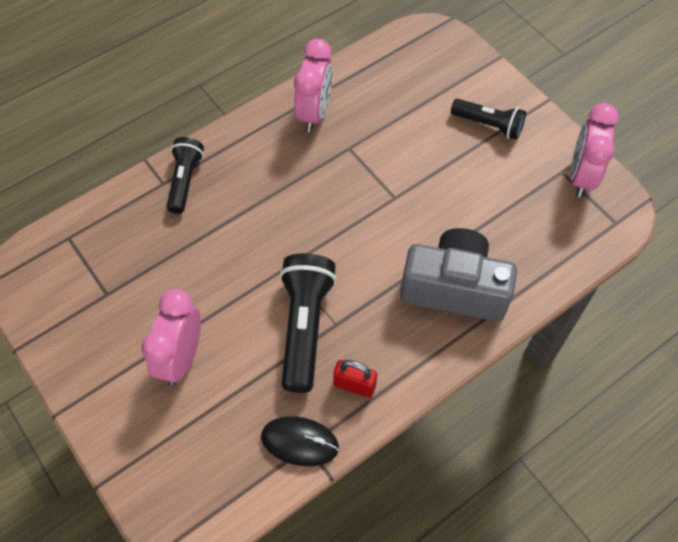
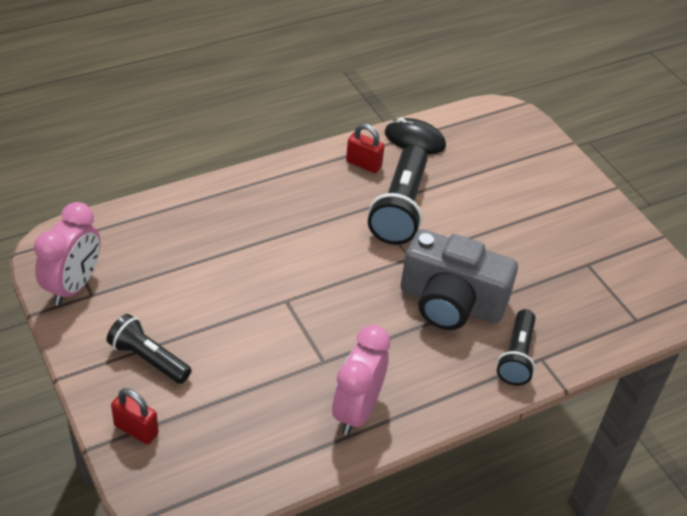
camera: 175 degrees left, 15 degrees down
pink clock [142,289,201,386] -> none
grey camera [400,228,517,322] -> grey camera moved to [401,229,518,330]
none -> red padlock [111,388,159,444]

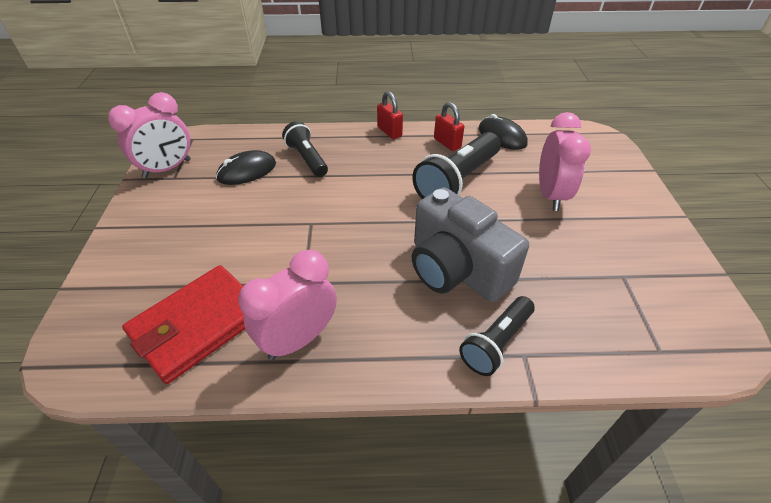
camera: 30 degrees right, 0 degrees up
black flashlight [107,314,191,384] -> black flashlight moved to [282,121,328,177]
red padlock [111,388,159,444] -> red padlock moved to [377,91,403,139]
none -> red wallet [122,265,245,384]
none -> black mouse [216,150,276,185]
none -> pink clock [539,112,591,211]

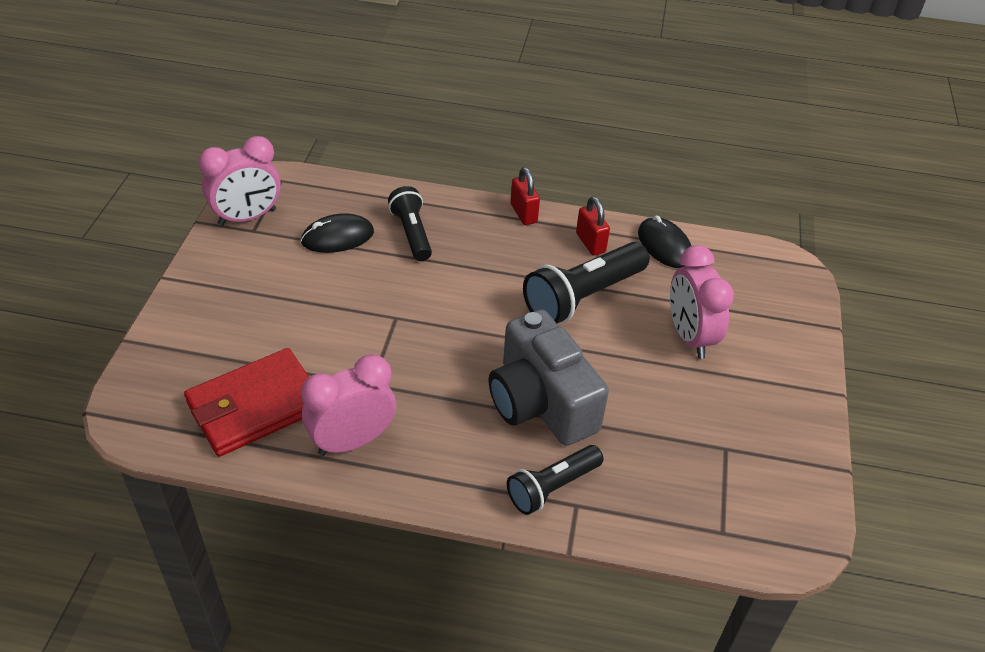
camera: 10 degrees right, 0 degrees up
pink clock [539,112,591,211] -> pink clock turned 150 degrees clockwise [670,245,734,359]

